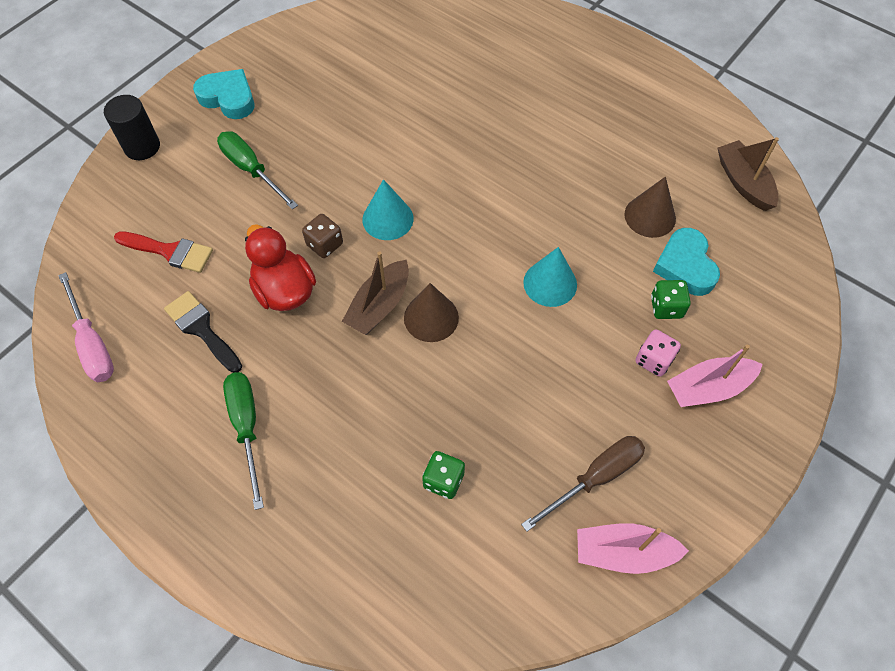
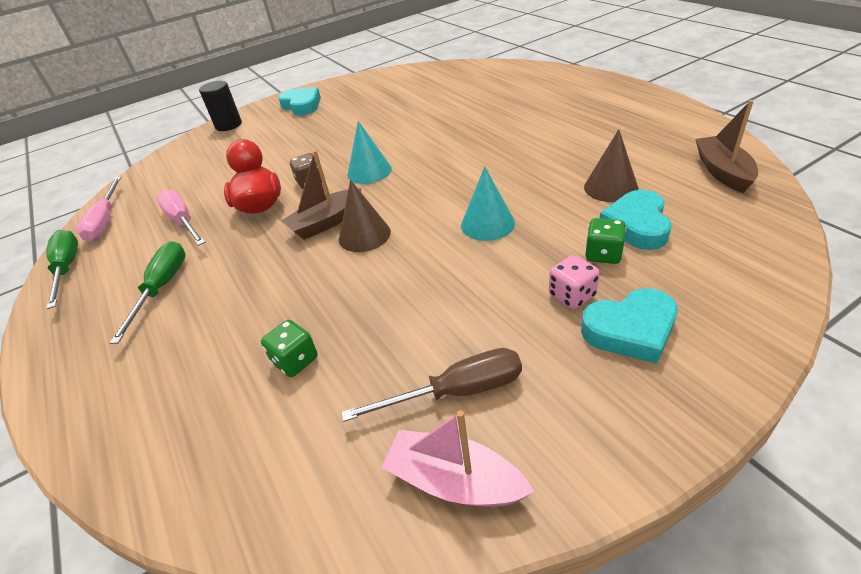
camera: 25 degrees right, 20 degrees down
red brush [114,231,213,273] -> none
black brush [164,291,242,373] -> pink screwdriver [157,189,205,246]
green screwdriver [217,131,298,209] -> green screwdriver moved to [46,230,78,309]
pink boat [667,345,763,407] -> turquoise heart [581,288,678,364]

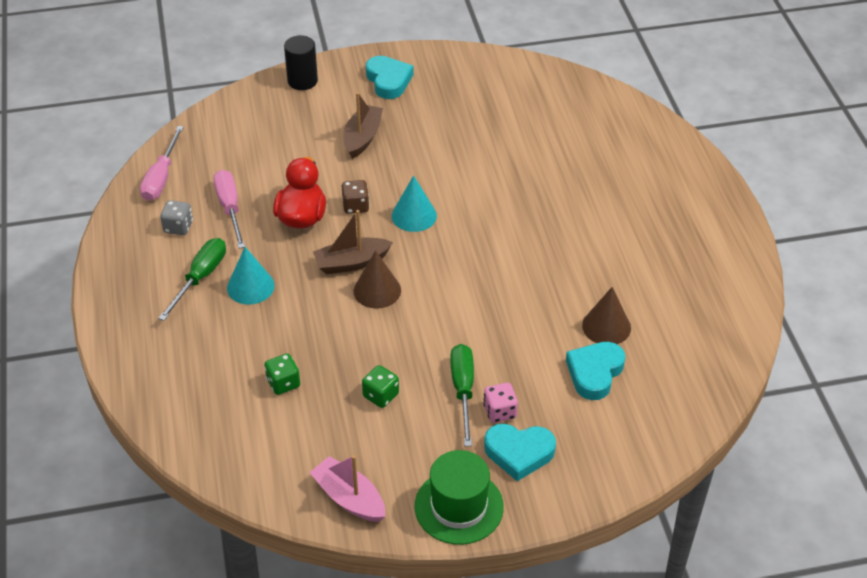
camera: 15 degrees right, 5 degrees up
green screwdriver [46,230,78,309] -> green screwdriver moved to [450,344,474,446]
brown screwdriver [341,348,522,422] -> none
turquoise cone [461,166,515,241] -> turquoise cone moved to [227,247,275,305]
green dice [585,218,626,264] -> green dice moved to [362,365,399,408]
brown boat [695,100,758,193] -> brown boat moved to [343,92,383,159]
none -> grey dice [160,200,193,235]
none -> green hat [414,450,504,545]

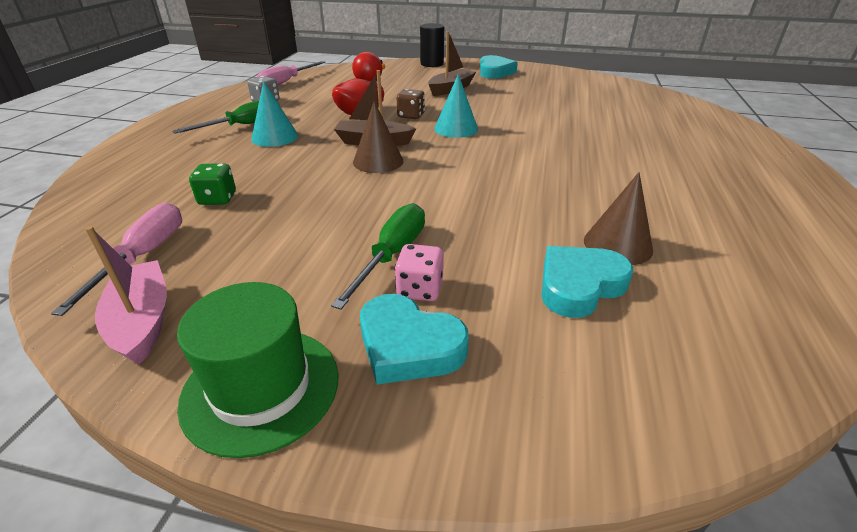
camera: 25 degrees right, 10 degrees down
pink screwdriver [213,170,245,249] -> pink screwdriver moved to [51,203,182,316]
green dice [362,365,399,408] -> none

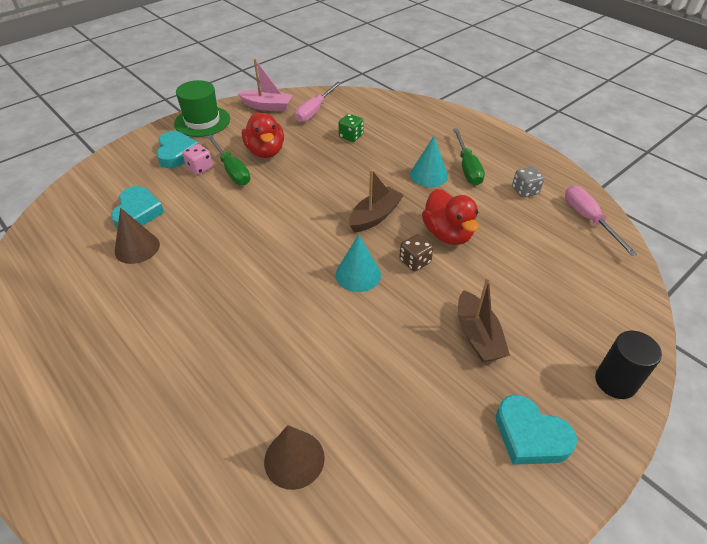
camera: 125 degrees right, 10 degrees up
pink screwdriver [51,203,182,316] -> pink screwdriver turned 75 degrees clockwise [295,82,342,123]
brown cone [353,101,403,173] -> brown cone moved to [264,425,325,490]
turquoise heart [360,294,469,384] -> turquoise heart turned 105 degrees clockwise [156,131,199,168]
none -> red duck [242,112,284,158]

